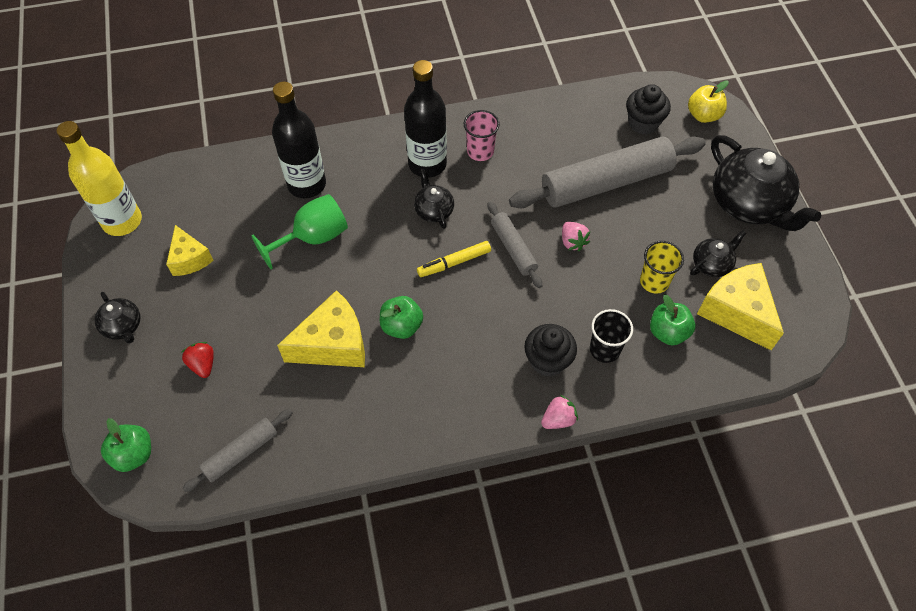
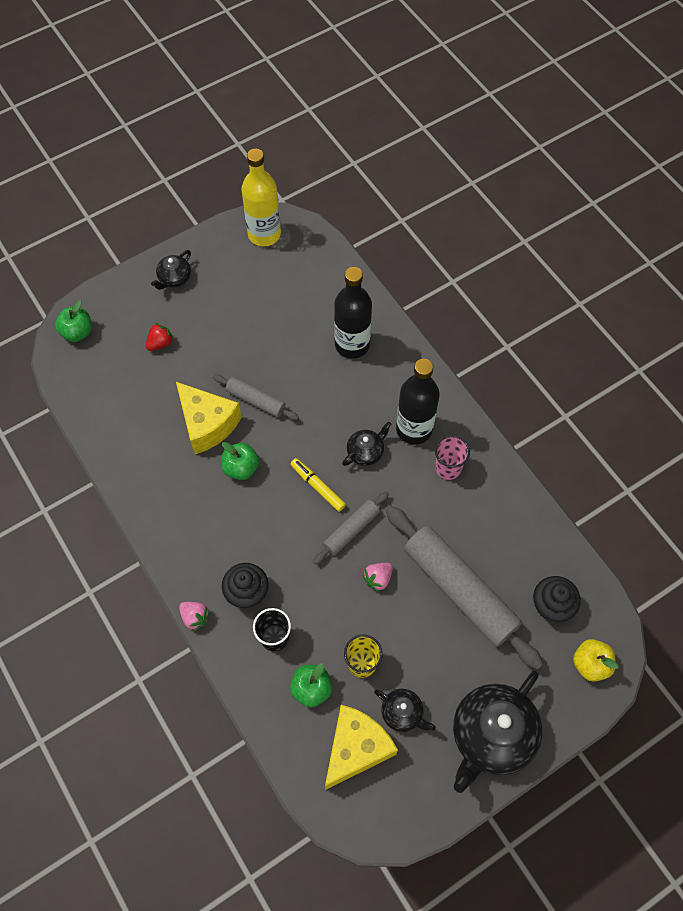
camera: 70 degrees right, 5 degrees up
yellow cheese [166,225,214,276] -> none
grey rolling pin [183,409,293,492] -> grey rolling pin moved to [213,374,299,420]
green goblet [251,194,348,269] -> none

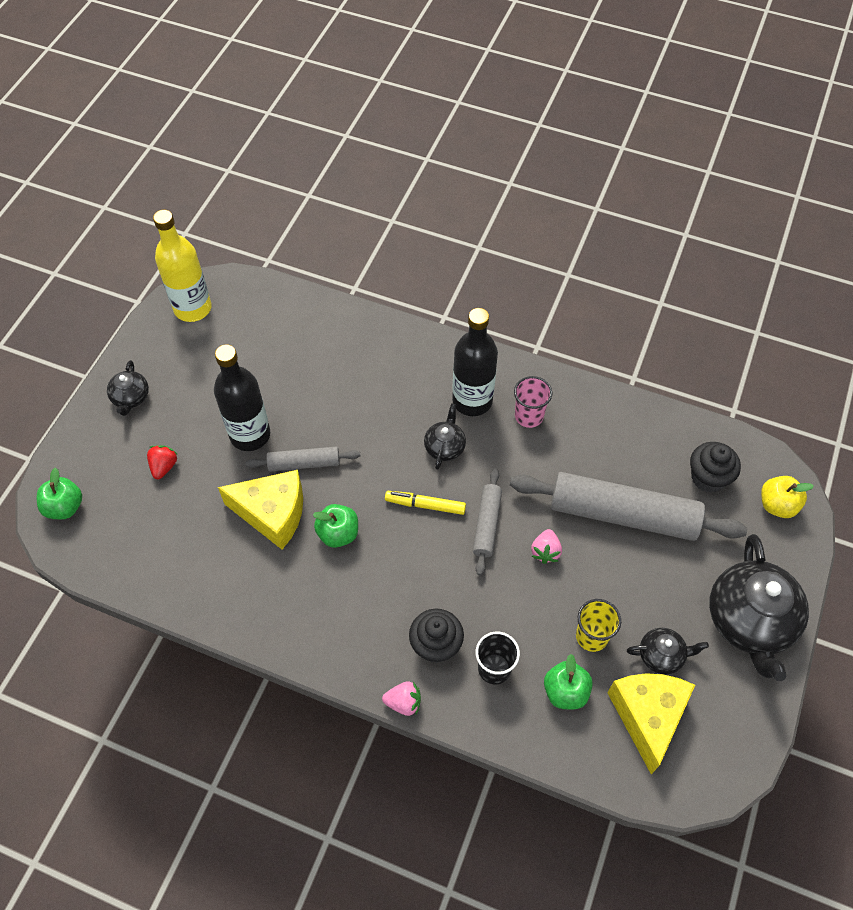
camera: 35 degrees left, 5 degrees down
black bottle [334,267,372,359] -> black bottle moved to [214,344,270,451]

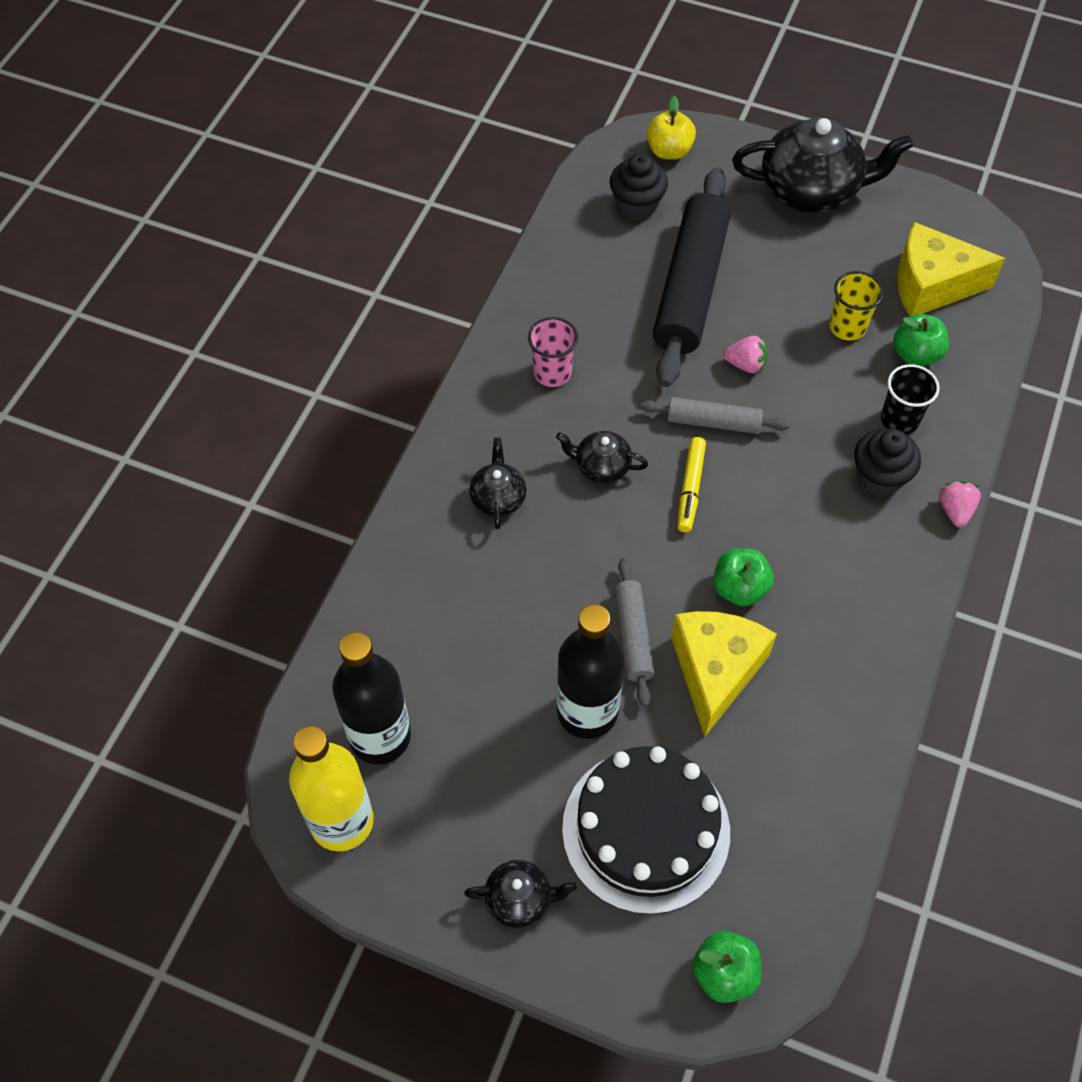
camera: 90 degrees left, 0 degrees up
red strawberry [147,445,178,479] -> black cake [562,746,730,914]
black bottle [452,308,498,416] -> black bottle moved to [332,632,411,764]
grey rolling pin [510,472,747,541] -> black rolling pin [653,167,731,387]
black teapot [627,628,709,674] -> black teapot moved to [469,438,526,529]

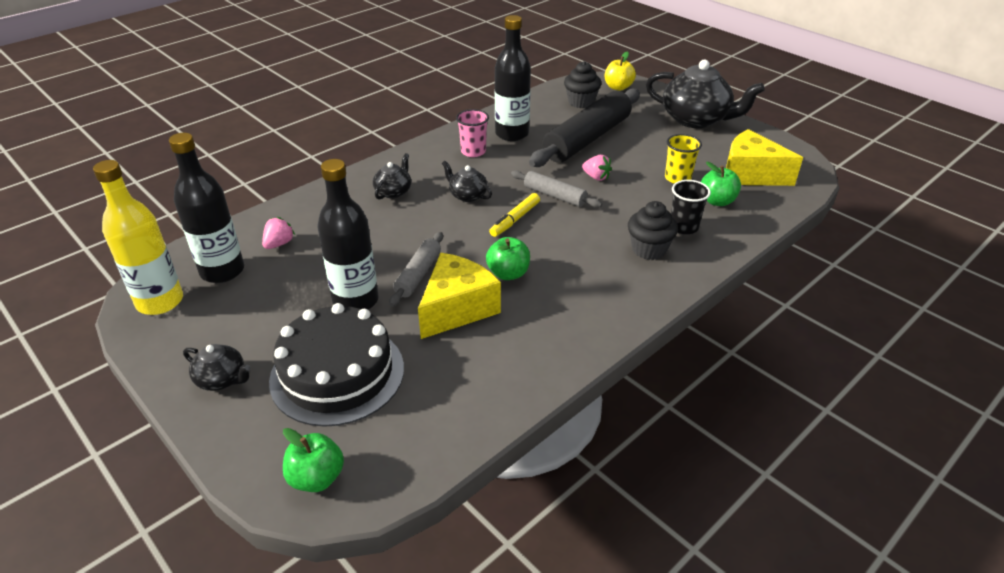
camera: 25 degrees right, 20 degrees down
pink strawberry [939,481,981,527] -> pink strawberry moved to [262,217,295,249]
none -> black bottle [495,15,531,141]

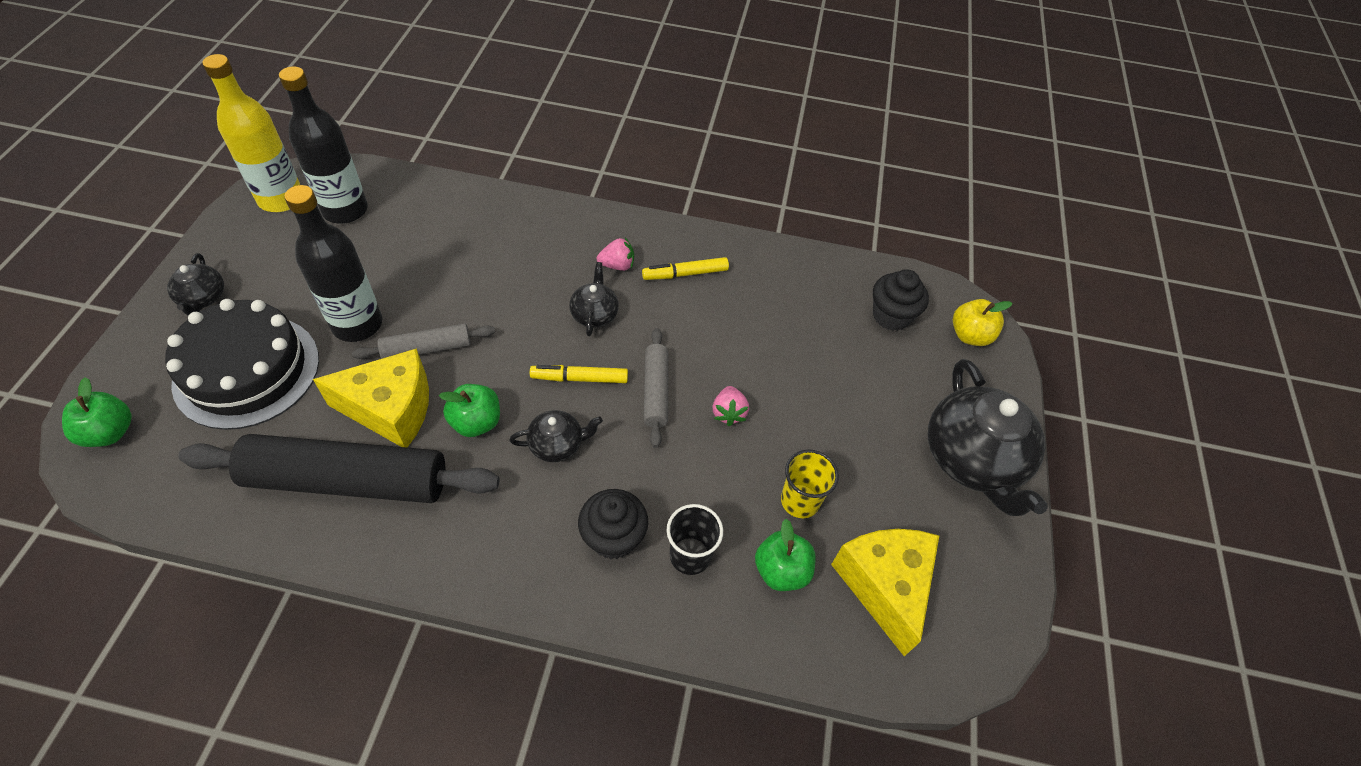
camera: 50 degrees right, 15 degrees up
pink strawberry [262,217,295,249] -> pink strawberry moved to [596,238,634,271]
black teapot [373,153,411,200] -> black teapot moved to [509,410,603,462]
pink cup [456,109,489,157] -> yellow marker [642,257,729,280]
black bottle [495,15,531,141] -> none
black rolling pin [529,89,640,167] -> black rolling pin moved to [178,434,499,503]

